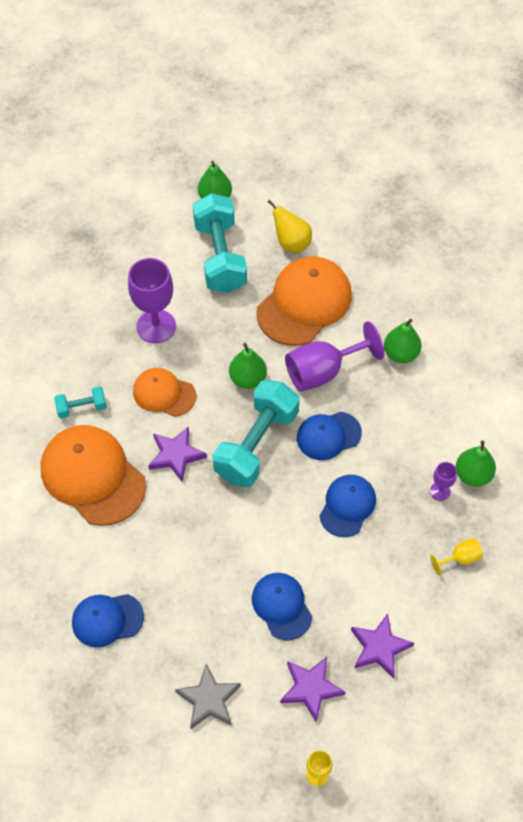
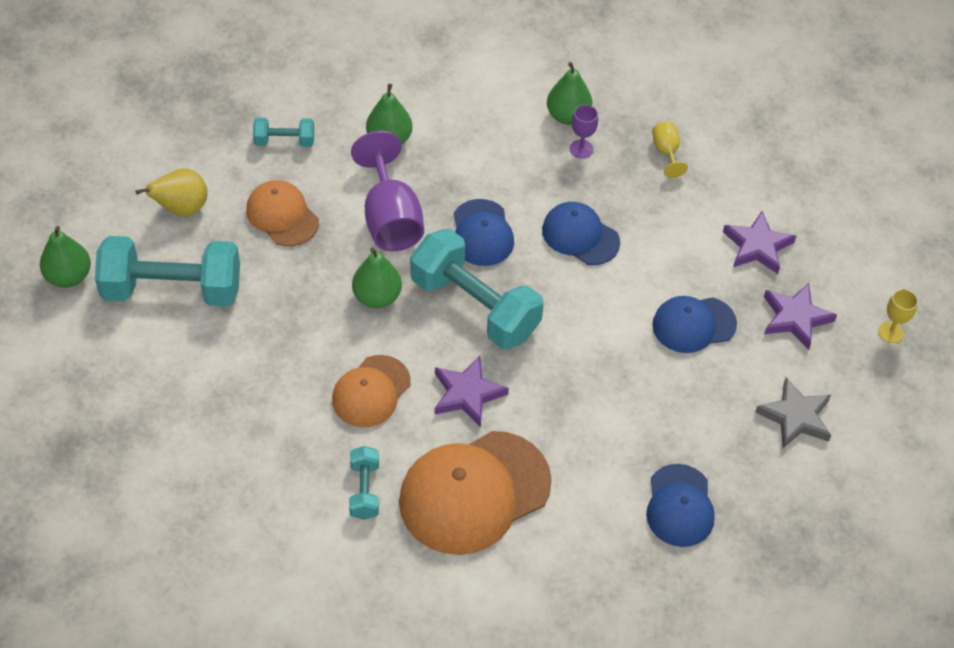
camera: 80 degrees left, 5 degrees down
purple goblet [128,258,176,343] -> none
orange cap [256,257,352,346] -> orange cap [246,180,319,246], size x0.58
none -> turquoise dumbbell [253,118,314,147]

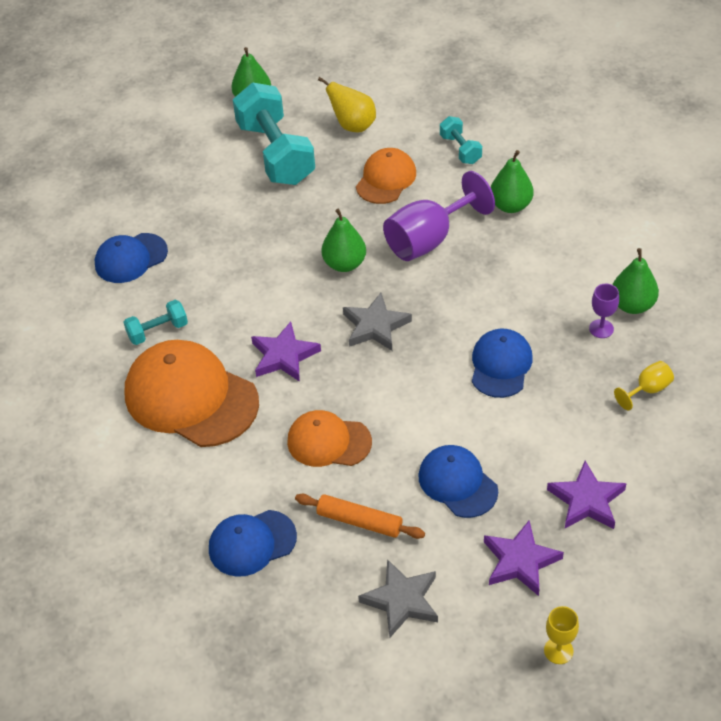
camera: 70 degrees right, 5 degrees down
orange cap [332,355,410,427] -> orange cap moved to [287,410,372,467]
turquoise dumbbell [410,229,544,349] -> grey star [343,293,412,351]
blue cap [454,199,514,266] -> blue cap moved to [95,233,168,283]
none -> orange rolling pin [295,494,425,539]

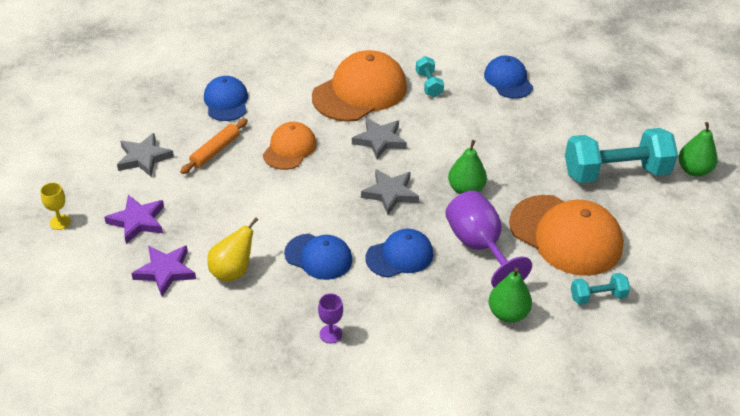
camera: 100 degrees right, 5 degrees down
purple star [251,322,321,382] -> grey star [352,118,407,160]
yellow pear [318,77,376,132] -> yellow pear moved to [207,217,258,282]
orange cap [356,148,416,204] -> orange cap [509,195,624,276], size x1.73
blue cap [418,445,498,518] -> blue cap moved to [366,229,433,278]
green pear [612,248,659,314] -> none
yellow goblet [614,361,674,410] -> none

